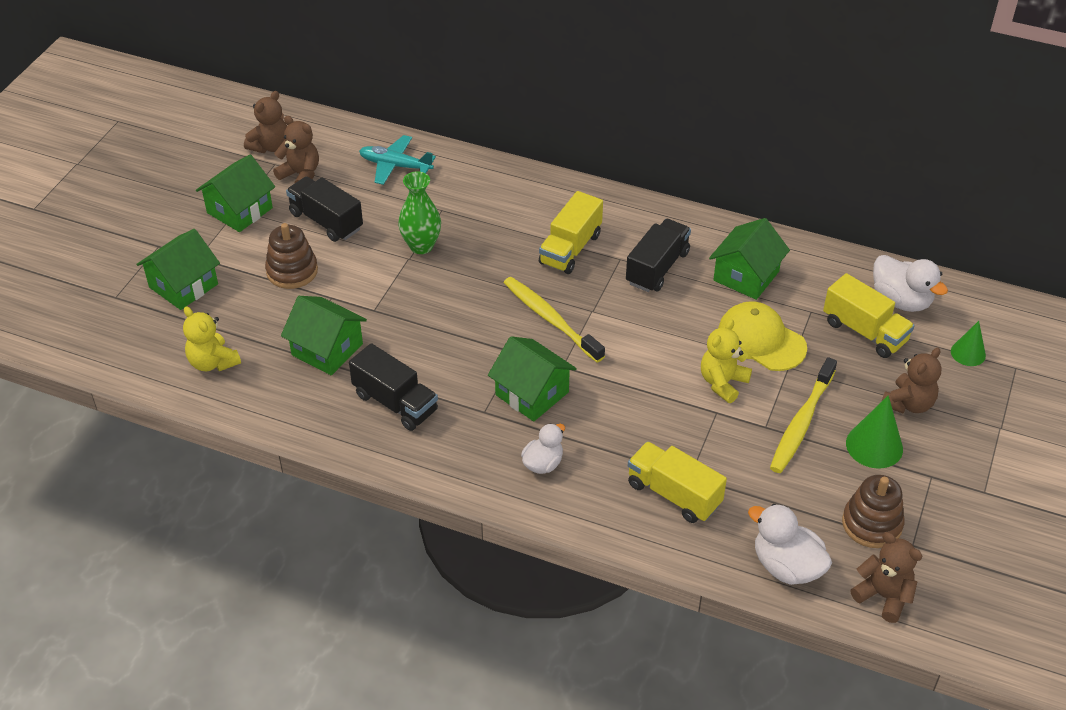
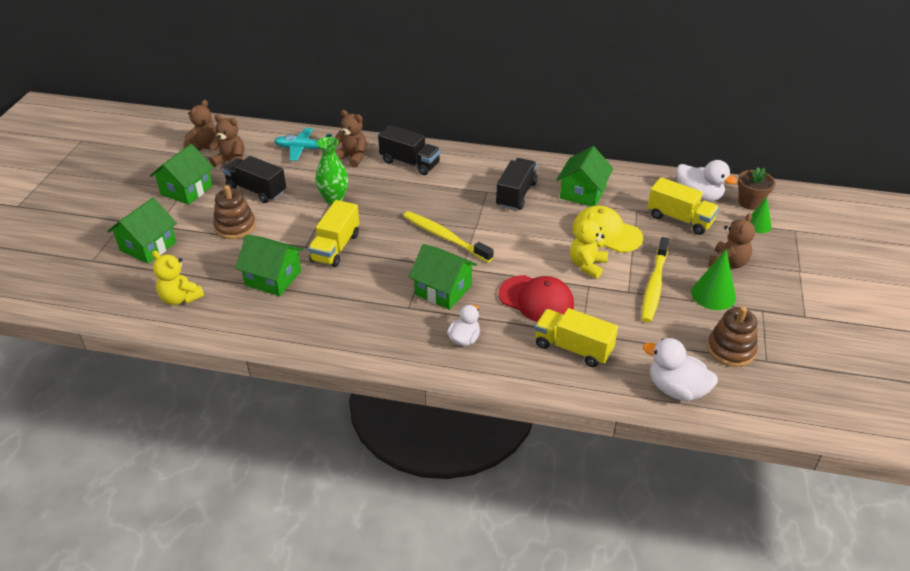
camera: 10 degrees left, 5 degrees down
black truck [349,343,438,431] -> black truck moved to [378,125,441,175]
yellow truck [539,191,603,274] -> yellow truck moved to [308,200,359,267]
brown teddy bear [850,532,922,623] -> brown teddy bear moved to [335,110,367,168]
none -> red cap [498,275,574,322]
none -> brown flower pot [738,167,776,210]

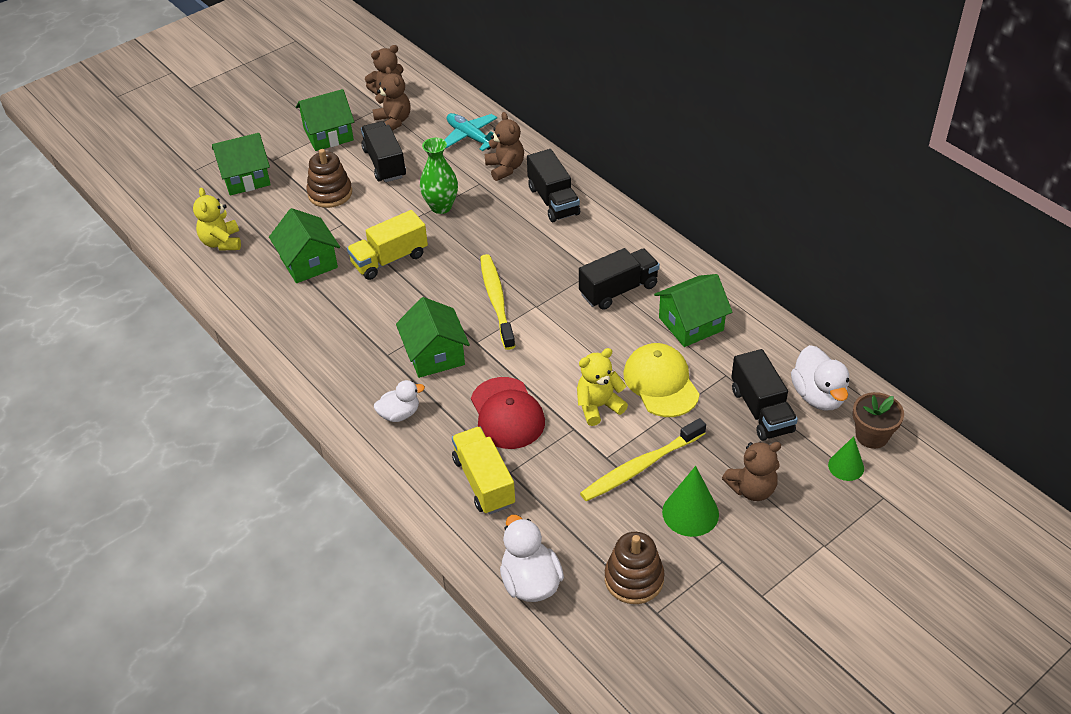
camera: 40 degrees right, 5 degrees up
yellow truck [647,177,719,235] -> black truck [731,349,798,441]

